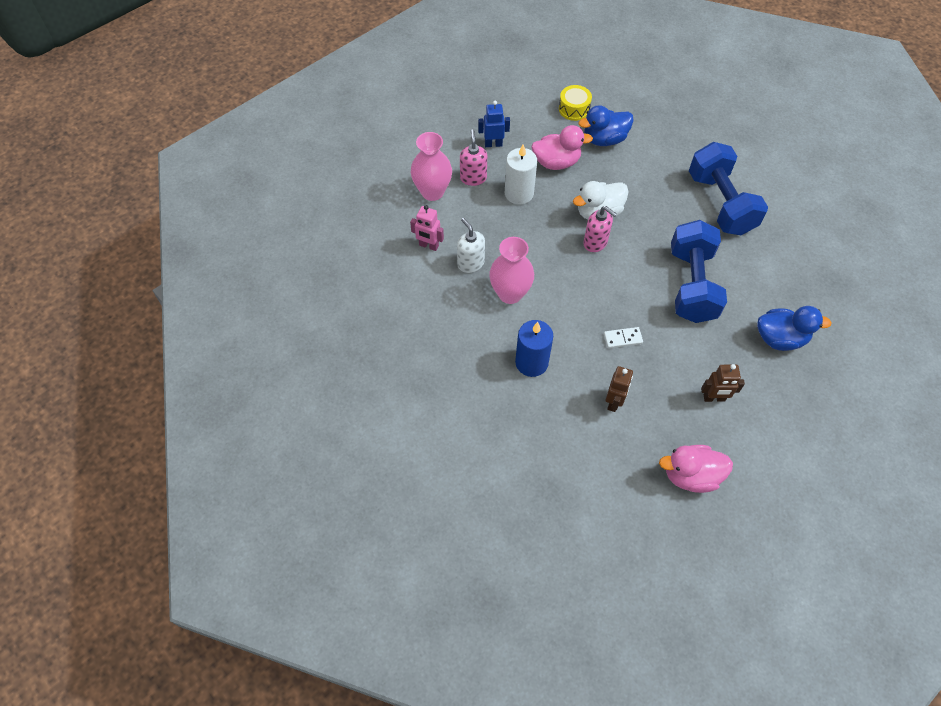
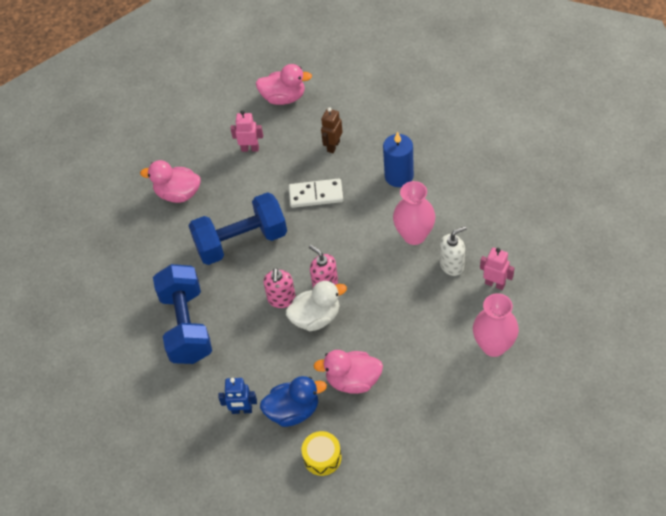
camera: 170 degrees left, 5 degrees down
white soap dispenser [457,218,485,273] -> white soap dispenser turned 90 degrees counterclockwise [440,226,467,276]
pink soap dispenser [460,129,487,186] -> pink soap dispenser moved to [263,268,296,308]
blue robot [478,101,510,147] -> blue robot moved to [218,378,257,414]
white candle [505,144,537,204] -> none
white domino [604,327,643,348] -> white domino [289,179,343,208], size x1.64
blue dumbbell [671,220,727,323] -> blue dumbbell turned 60 degrees clockwise [189,192,287,265]
brown robot [701,364,745,402] -> pink robot [230,110,263,152]
blue duck [757,306,832,351] -> pink duck [140,160,201,203]

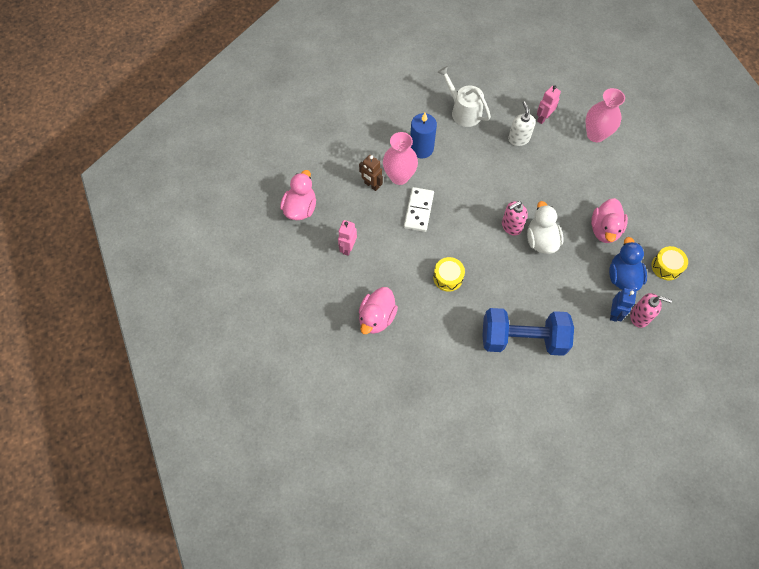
camera: 80 degrees left, 10 degrees up
blue dumbbell [189,192,287,265] -> yellow drum [433,257,465,292]
pink soap dispenser [263,268,296,308] -> pink soap dispenser moved to [630,293,672,328]
pink vase [393,181,436,245] -> pink vase moved to [383,132,418,185]
none -> white watering can [437,66,491,127]

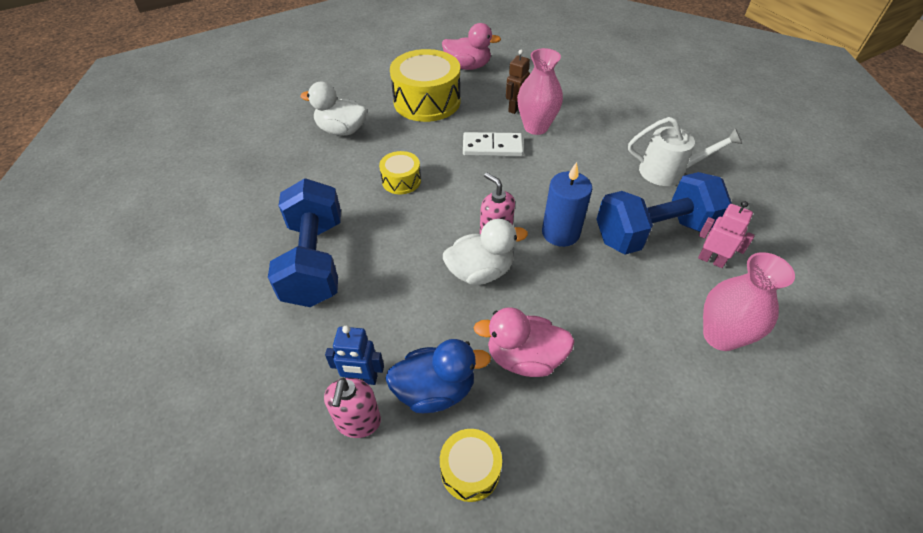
camera: 80 degrees right, 15 degrees down
pink robot [338,220,357,256] -> yellow drum [390,49,460,122]
pink duck [359,287,398,334] -> white duck [300,82,367,136]
blue candle [410,113,437,158] -> blue candle moved to [542,162,592,247]
white watering can [437,66,491,127] -> white watering can turned 60 degrees clockwise [628,117,742,186]
white soap dispenser [508,101,536,146] -> blue dumbbell [596,172,732,254]

